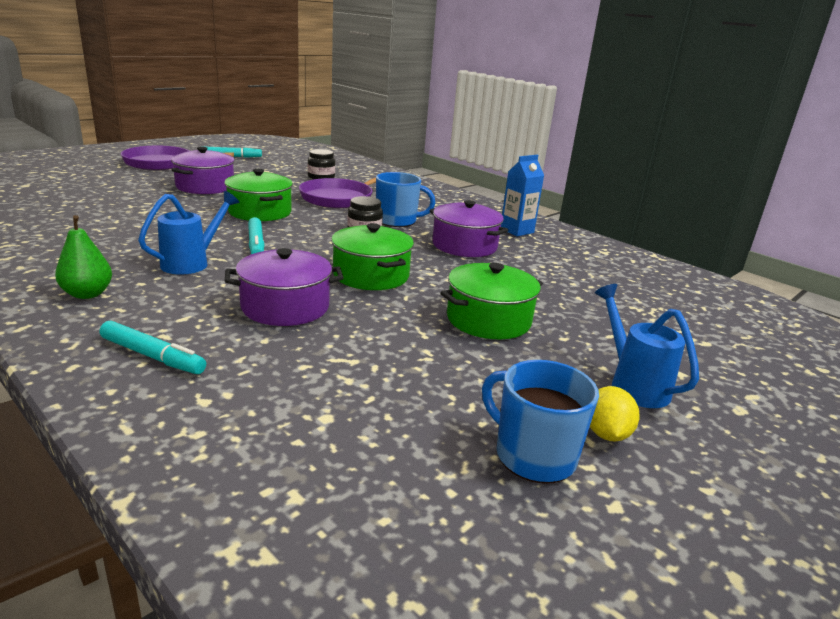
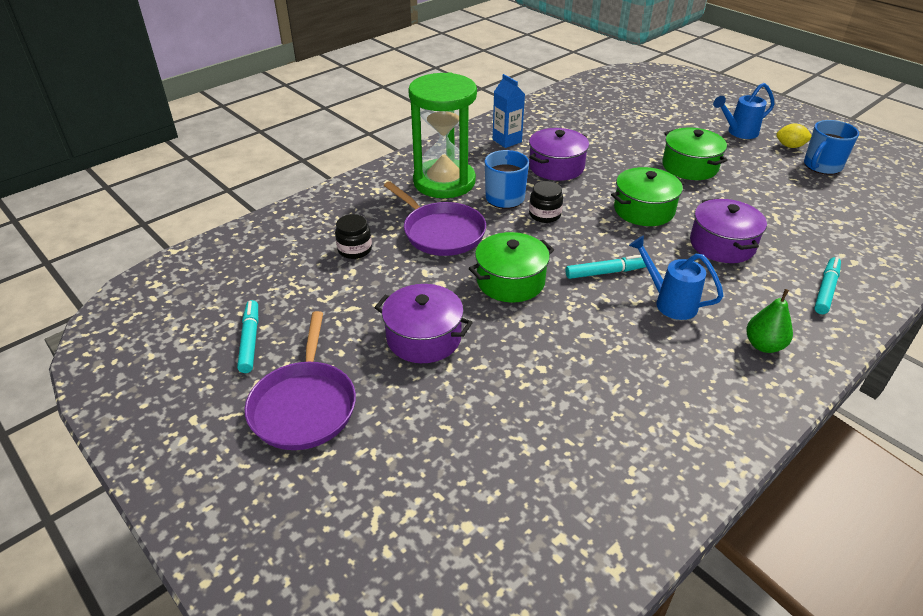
camera: 85 degrees left, 15 degrees up
none -> green hourglass [408,72,477,198]

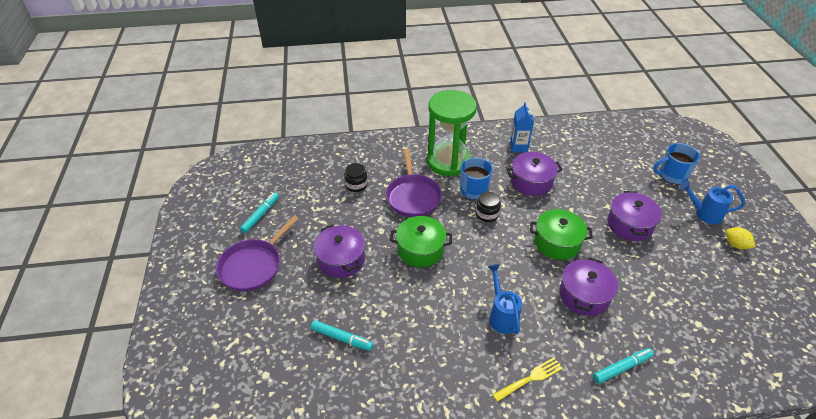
camera: 35 degrees right, 5 degrees up
turquoise marker [566,255,646,279] -> turquoise marker moved to [311,320,373,351]
green pot [662,128,728,180] -> purple pot [608,191,662,241]
green pear [746,289,793,353] -> yellow fork [492,357,563,402]
blue mug [804,120,859,175] -> blue mug moved to [653,143,700,185]

